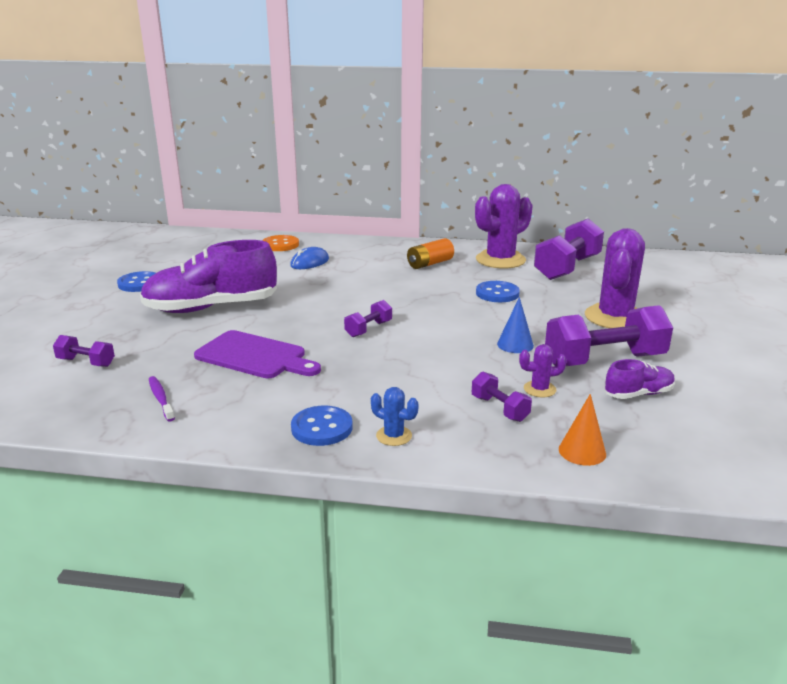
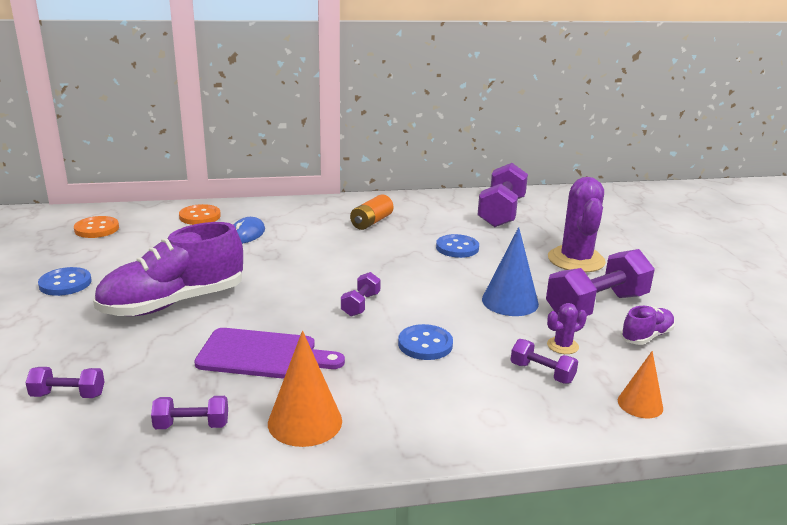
camera: 20 degrees left, 0 degrees up
purple toothbrush [149,376,175,422] -> purple dumbbell [151,396,228,429]
blue button [291,406,353,446] -> blue button moved to [398,324,453,360]
blue cactus [371,387,419,446] -> none
purple cactus [475,184,533,269] -> none
blue cone [497,297,534,353] -> blue cone [482,227,539,316], size x1.59
none -> orange button [74,216,119,238]
none -> orange cone [268,331,342,447]

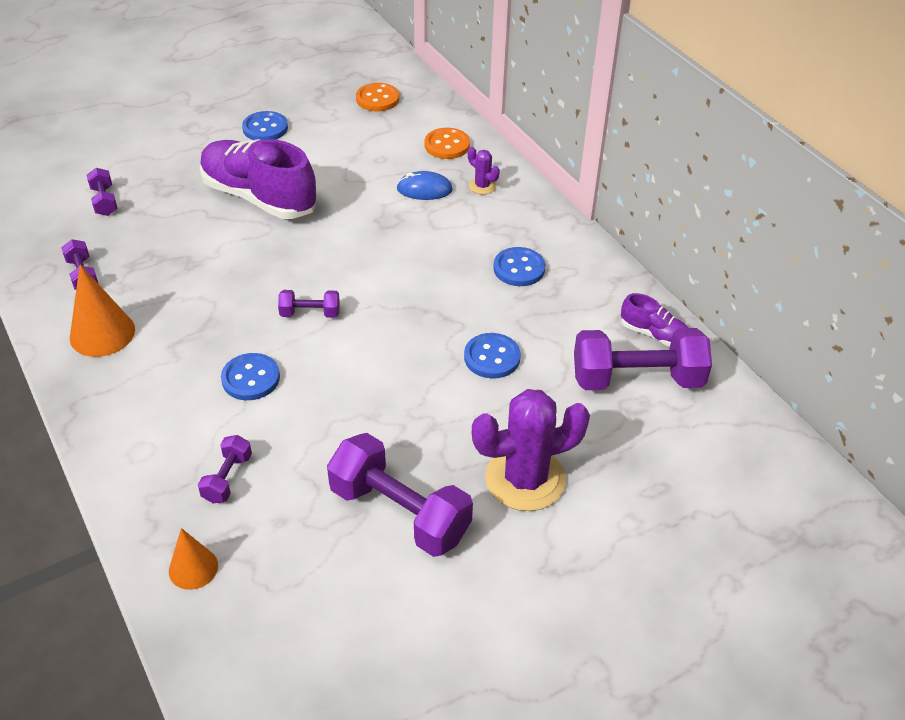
camera: 70 degrees right, 20 degrees up
purple cutting board [194,328,345,379] -> none
orange battery [350,195,394,230] -> blue button [493,247,546,286]
blue cone [482,227,539,316] -> none
purple cactus [547,303,587,354] -> purple cactus moved to [468,147,500,194]
purple shoe [621,306,675,345] -> purple shoe moved to [621,293,689,347]

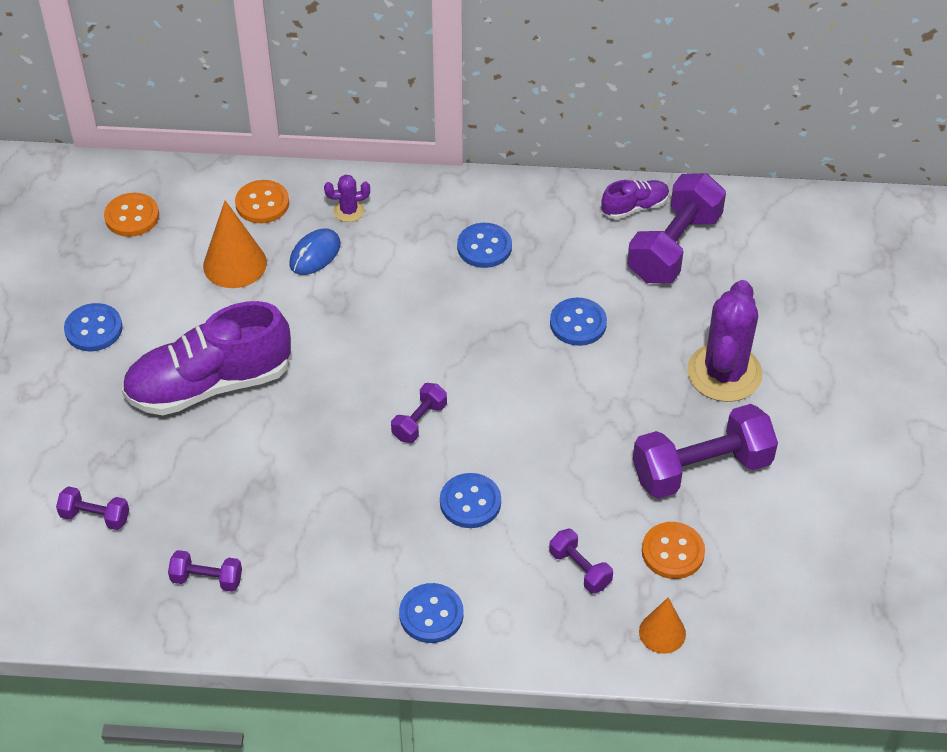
camera: 55 degrees left, 5 degrees up
orange cone [70,264,135,357] -> orange cone moved to [203,200,267,288]
none -> blue button [399,583,464,643]
none -> orange button [642,522,705,579]

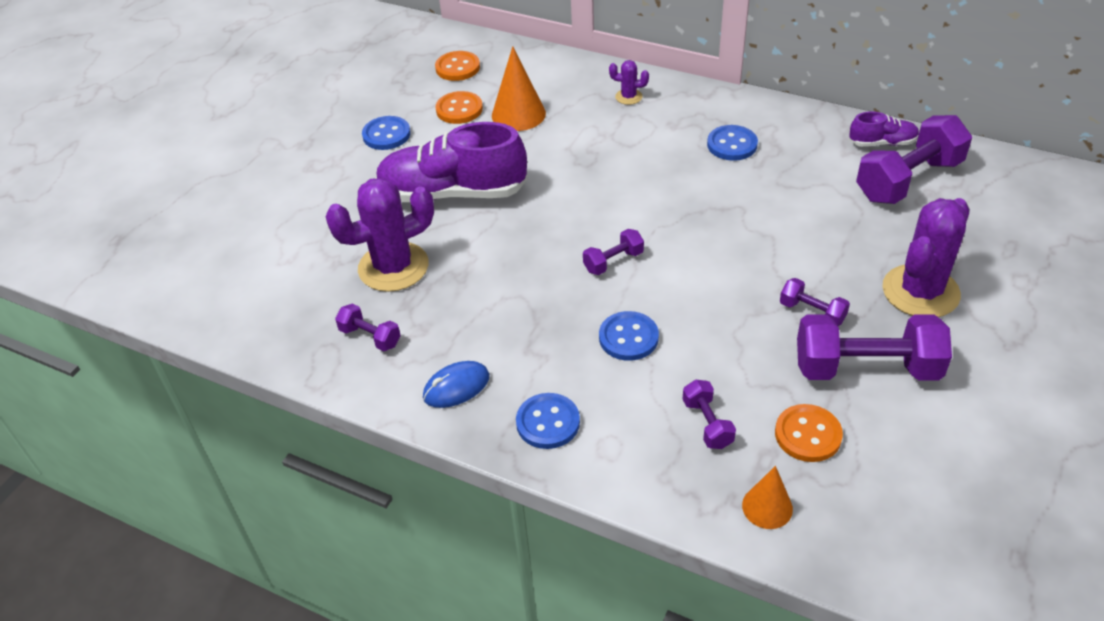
camera: 25 degrees right, 5 degrees down
purple dumbbell [56,486,129,530] -> purple dumbbell moved to [780,278,850,326]
orange button [235,180,289,223] -> orange button moved to [436,91,483,124]
blue mouse [290,229,341,275] -> blue mouse moved to [423,361,490,408]
blue button [550,298,607,346] -> none
none -> purple cactus [325,178,434,292]

